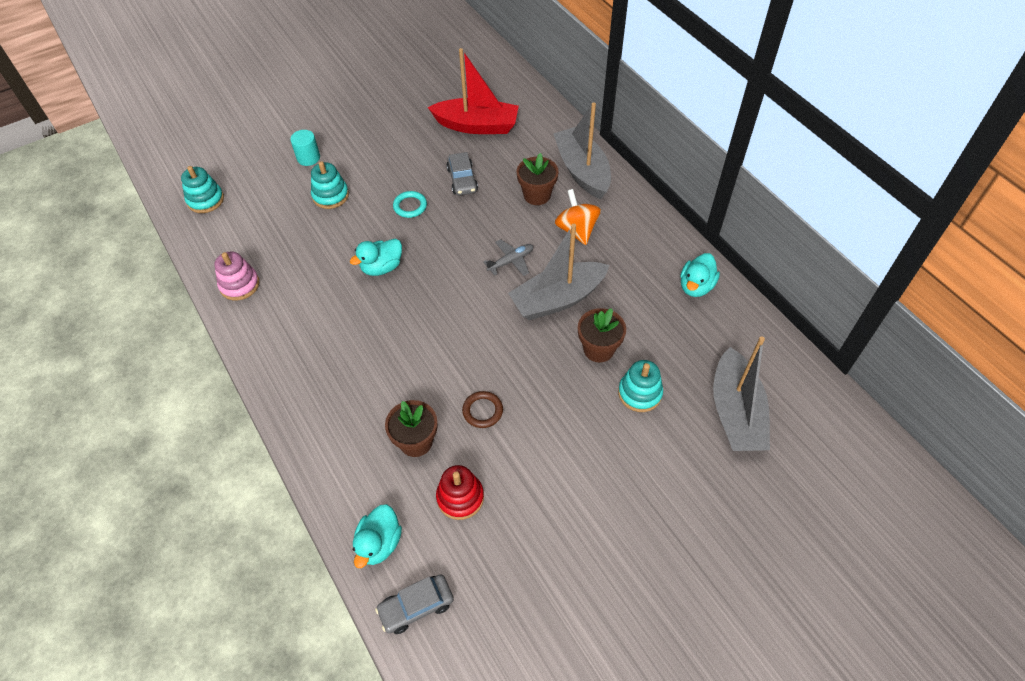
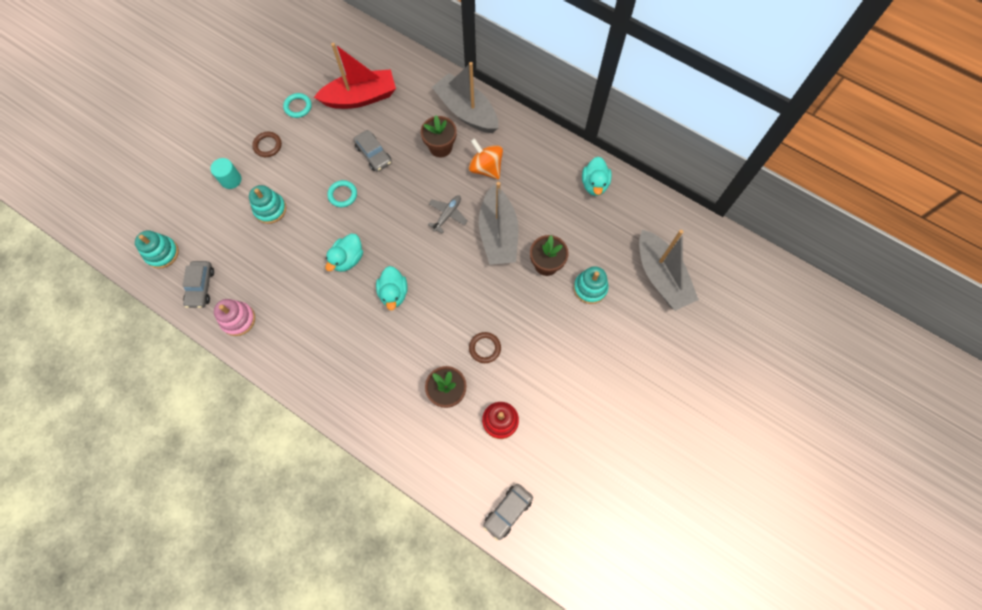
camera: 25 degrees left, 15 degrees up
turquoise duck [353,504,402,568] -> turquoise duck moved to [376,266,407,310]
grey boat [508,224,609,320] -> grey boat turned 45 degrees counterclockwise [479,182,518,265]
none -> grey car [182,261,214,308]
none -> brown ring [252,132,282,157]
none -> turquoise ring [283,93,312,118]

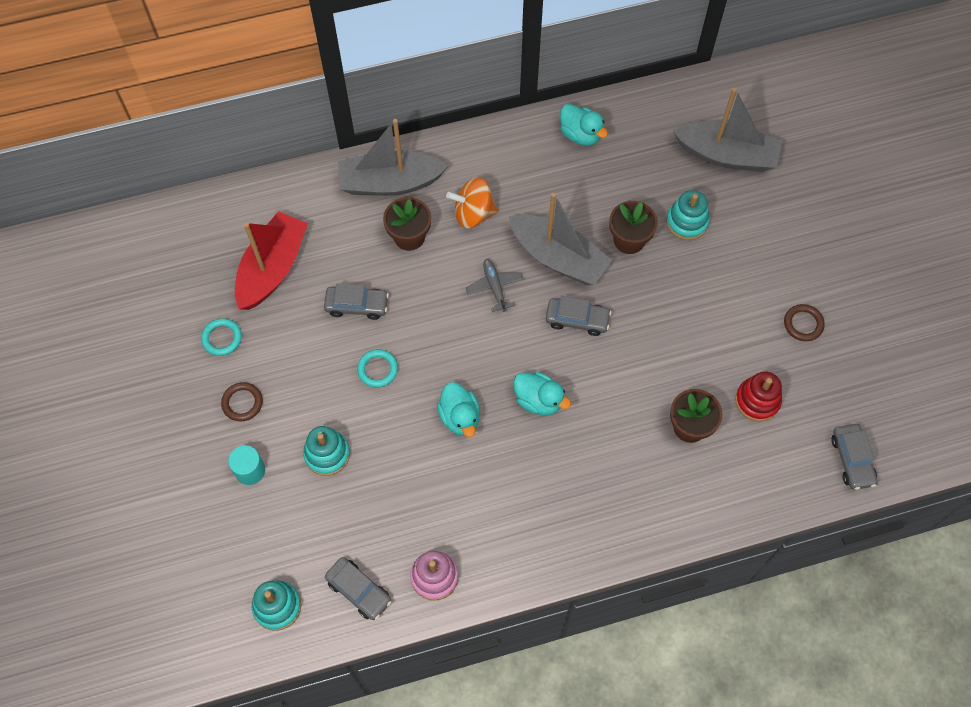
camera: 50 degrees left, 5 degrees down
brown ring [469,332,501,363] -> brown ring moved to [784,304,825,341]
none -> grey car [546,296,612,336]

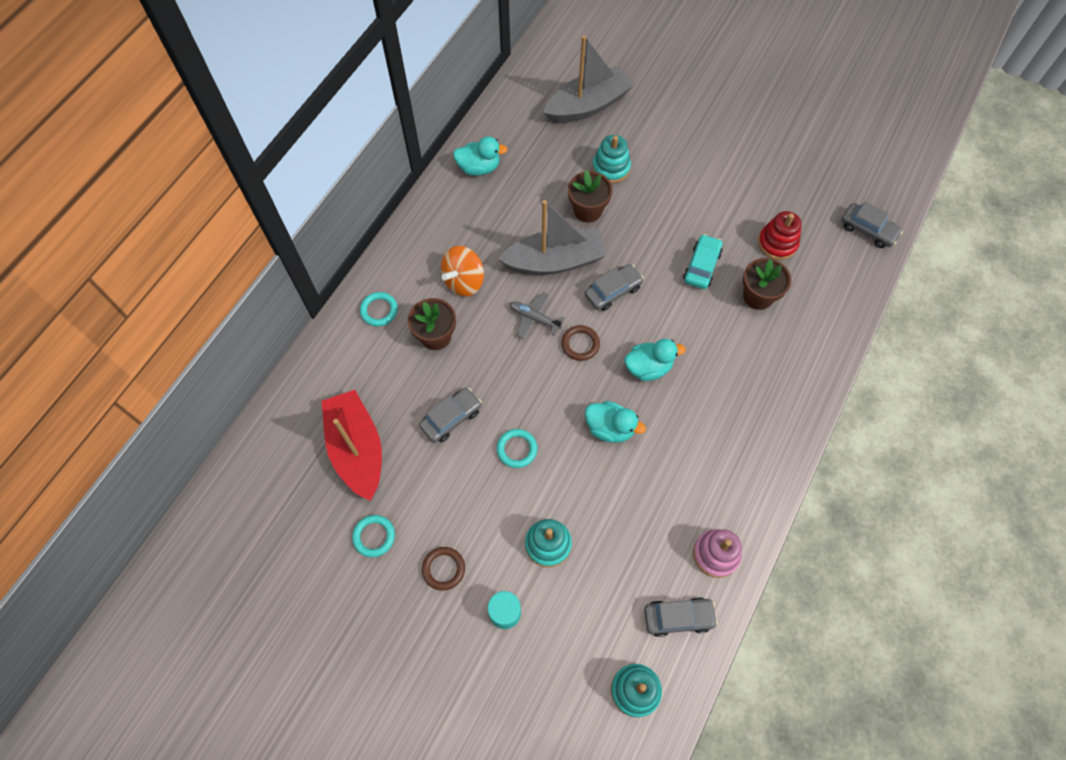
camera: 45 degrees left, 0 degrees up
grey boat [338,119,448,196] -> turquoise ring [360,292,398,326]
brown ring [784,304,825,341] -> brown ring moved to [561,325,600,361]
none -> turquoise car [683,234,723,289]

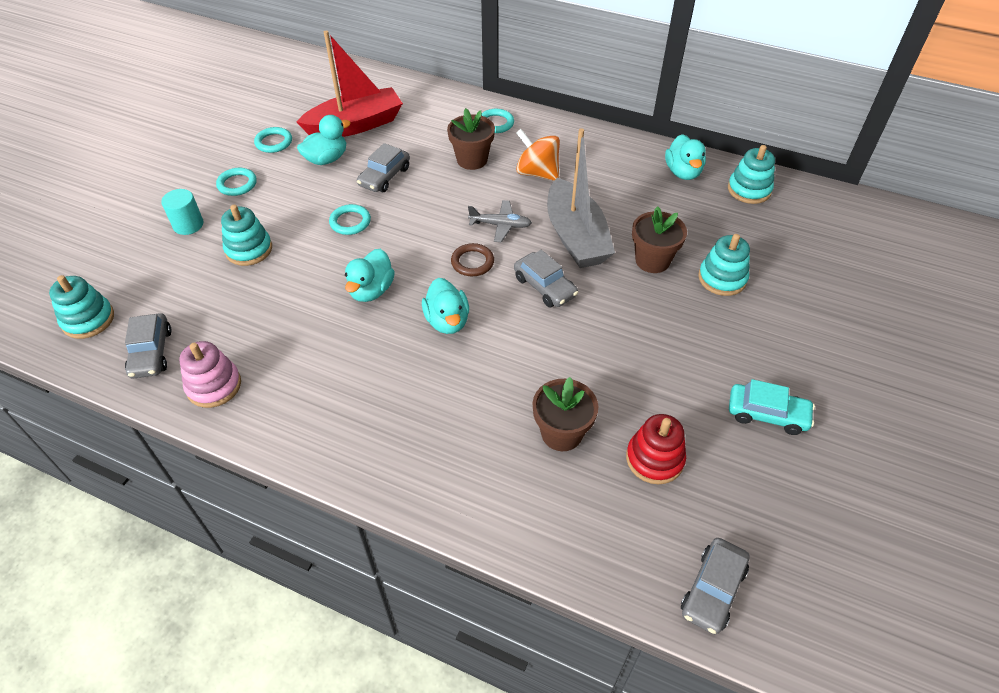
camera: 85 degrees right, 15 degrees down
grey car [419,388,482,443] -> grey car turned 75 degrees clockwise [357,143,410,192]
brown ring [422,547,465,591] -> turquoise ring [216,168,257,196]
grey plane [509,292,564,339] -> grey plane turned 75 degrees clockwise [468,200,532,242]
grey boat [543,35,634,123] -> none
turquoise car [683,234,723,289] -> turquoise car moved to [729,379,815,435]
none -> turquoise duck [297,115,351,165]
none -> turquoise stacking toy [728,145,775,204]

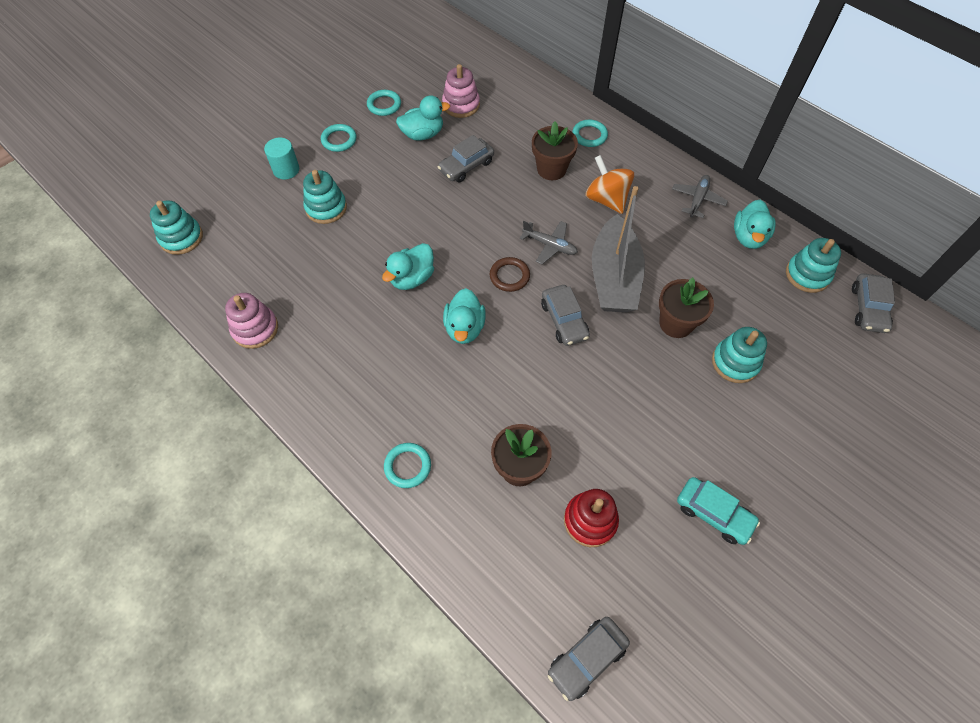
camera: 20 degrees right, 10 degrees up
grey car [125,313,171,379] -> grey car moved to [852,273,895,333]
red boat [297,31,403,137] -> pink stacking toy [442,64,480,118]
turquoise ring [329,204,371,235] -> turquoise ring moved to [384,443,431,488]
none -> grey plane [672,175,728,218]

